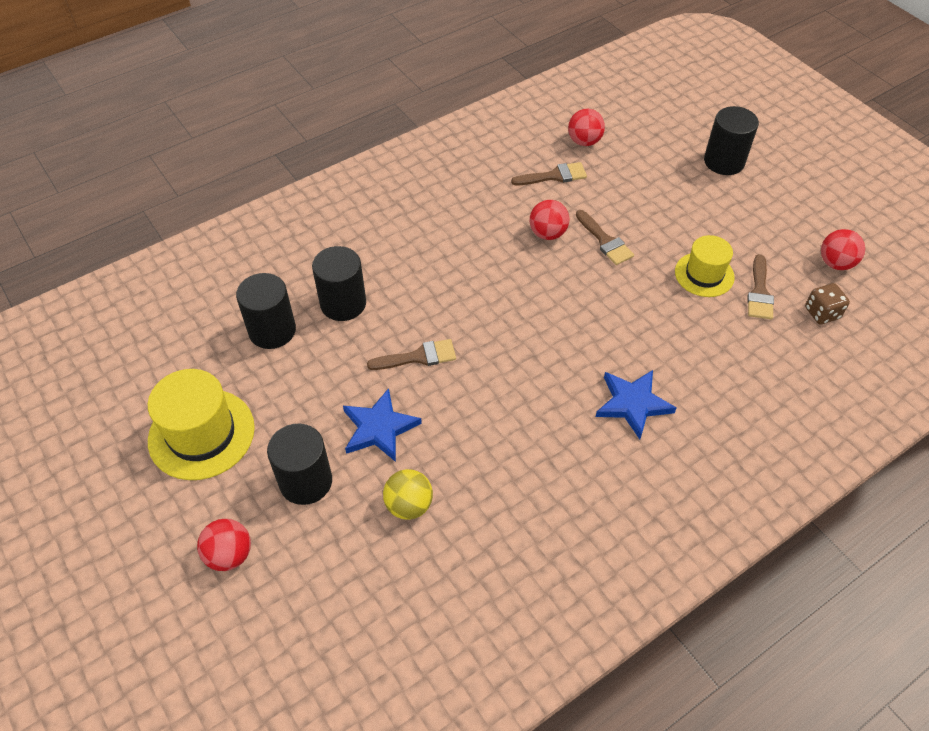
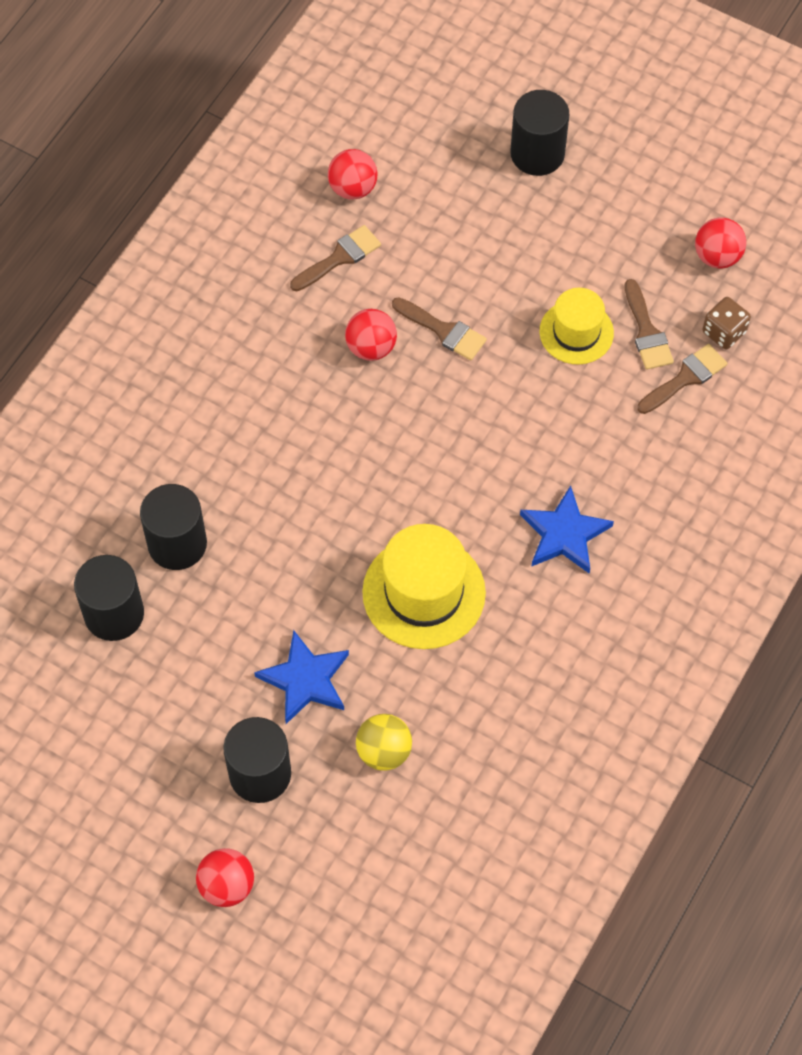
camera: 25 degrees left, 10 degrees up
yellow hat [148,369,255,480] -> yellow hat moved to [362,524,486,649]
brown brush [367,339,456,370] -> brown brush moved to [637,344,728,414]

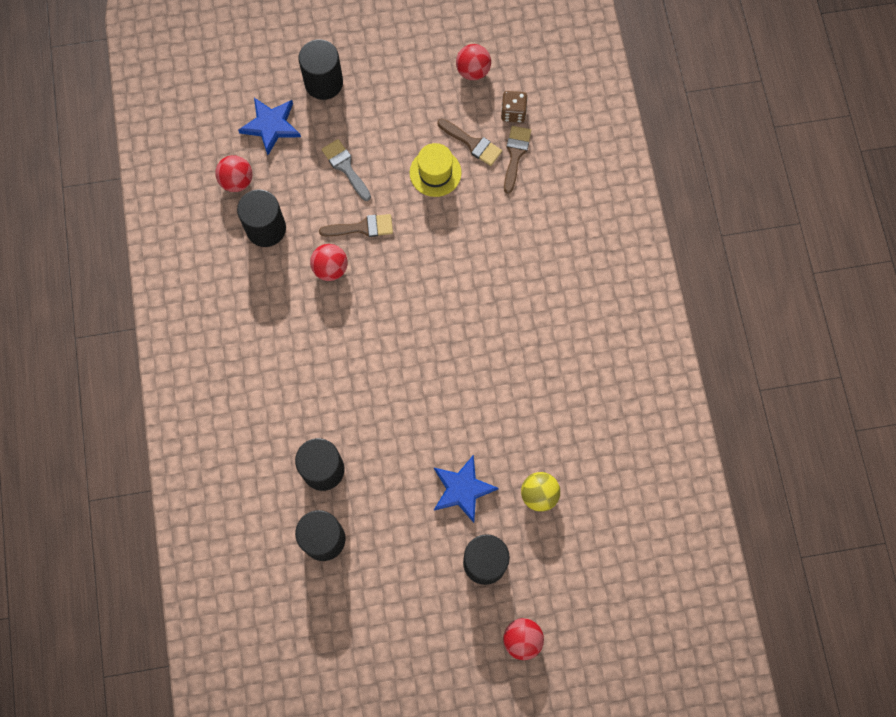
camera: 40 degrees left, 10 degrees up
brown brush [290,225,381,291] -> black cylinder [237,190,286,247]
yellow hat [362,524,486,649] -> none
blue star [520,485,614,574] -> blue star moved to [238,98,301,155]
none -> grey brush [322,139,371,201]

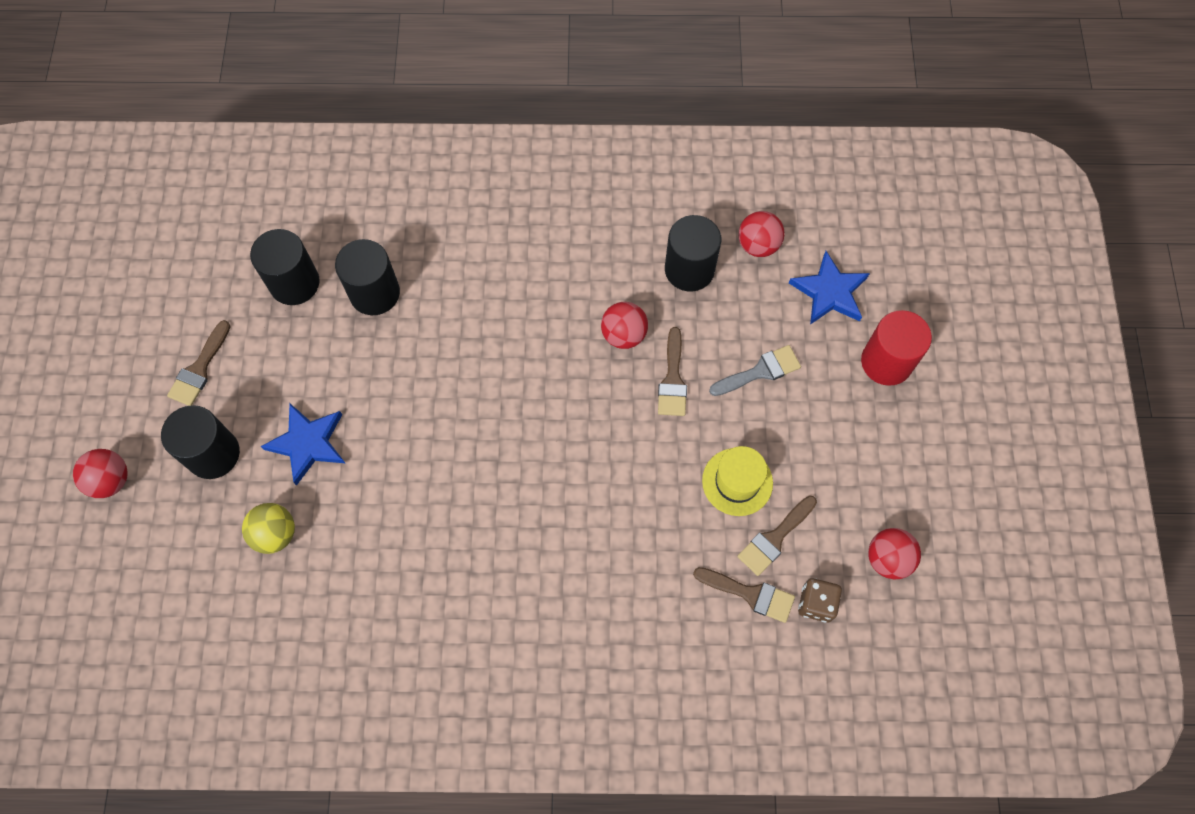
camera: 100 degrees right, 5 degrees down
black cylinder [298,39,343,100] -> red cylinder [861,310,932,386]
none -> brown brush [167,320,231,406]

